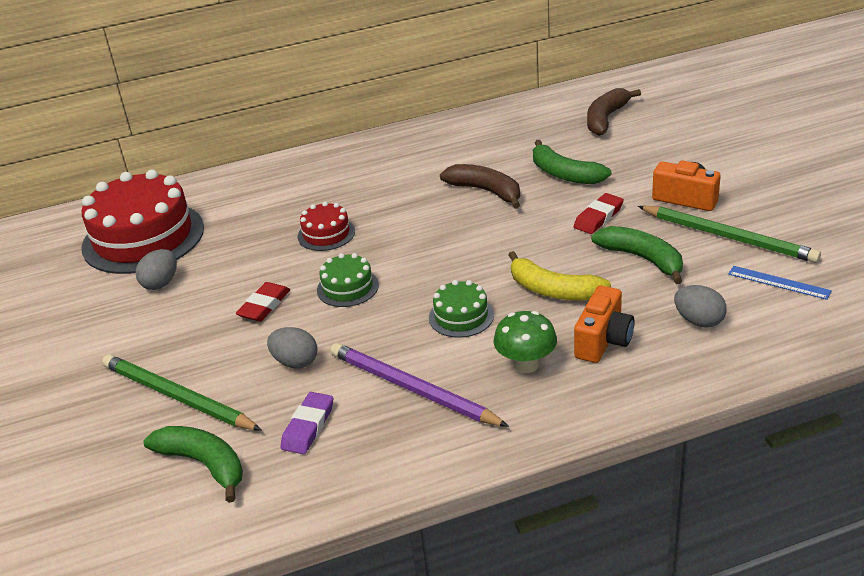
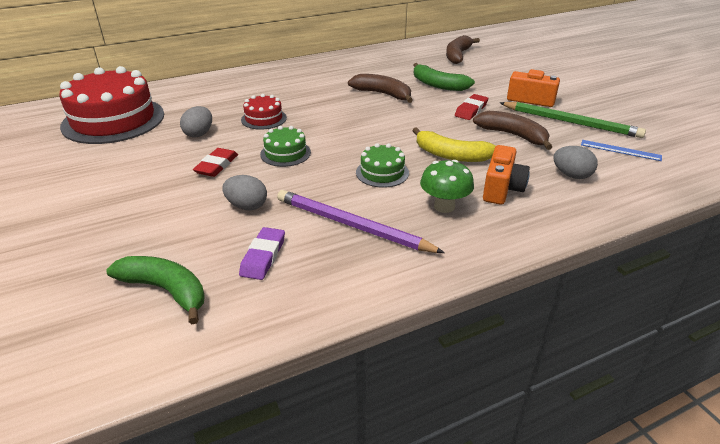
camera: 10 degrees left, 0 degrees up
green pencil [102,354,262,431] -> none
grey egg [135,249,177,290] -> grey egg moved to [180,106,212,137]
green banana [591,226,683,284] -> brown banana [473,111,552,150]

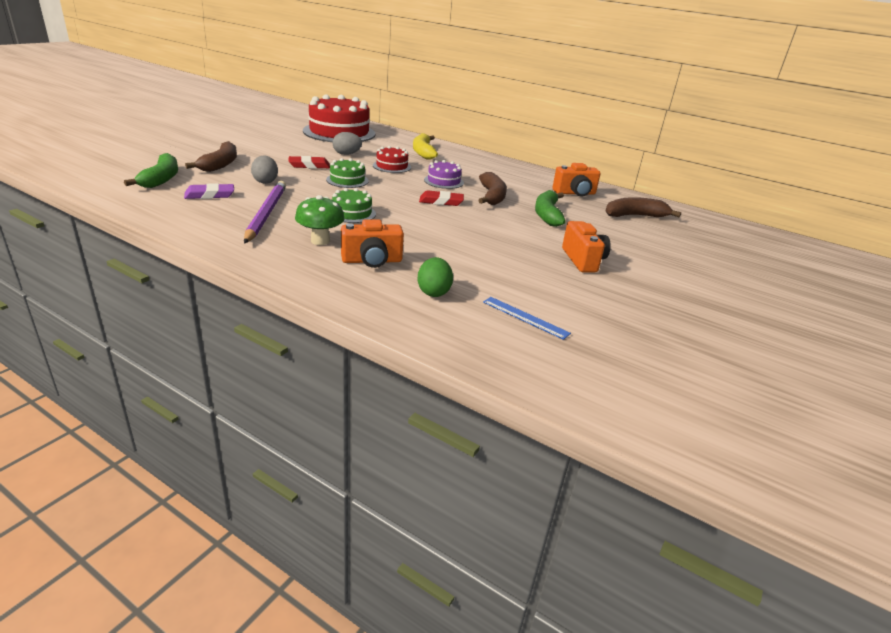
camera: 55 degrees right, 5 degrees down
yellow banana [412,127,496,162] -> yellow banana moved to [413,133,438,160]
red eraser [455,94,488,120] -> red eraser moved to [419,190,464,206]
brown banana [473,111,552,150] -> brown banana moved to [185,141,237,172]
green pencil [500,102,646,138] -> none
grey egg [553,146,598,179] -> green egg [417,257,453,297]
blue ruler [581,140,662,161] -> blue ruler turned 45 degrees counterclockwise [483,297,571,340]
none -> purple cake [424,160,464,189]
none -> orange camera [552,163,601,197]

